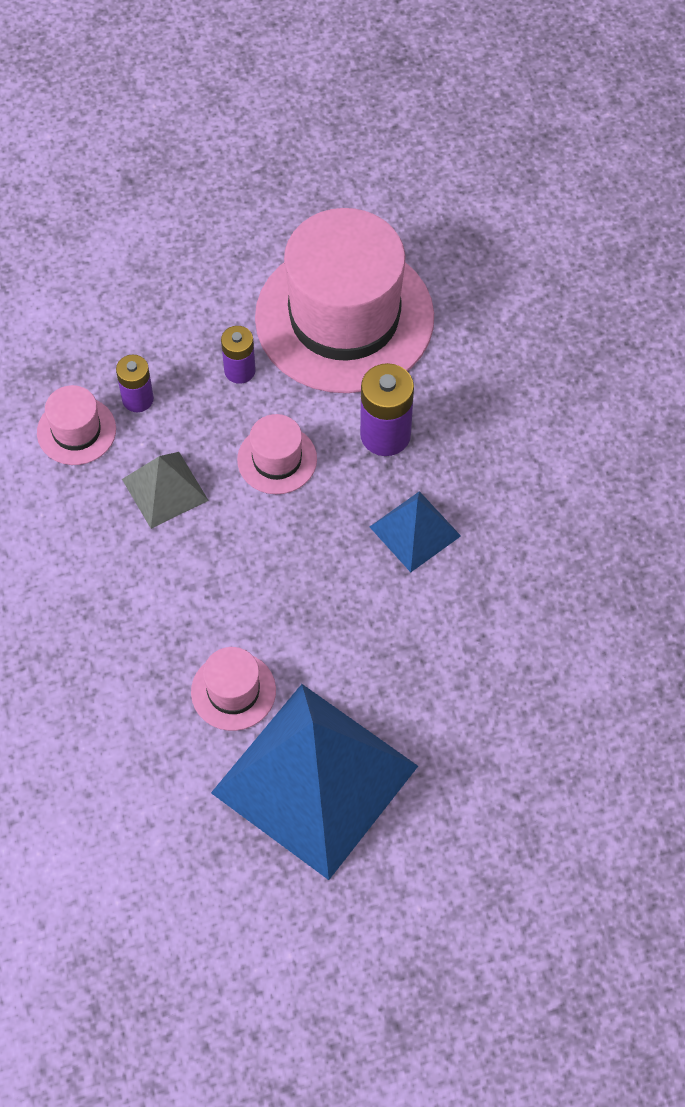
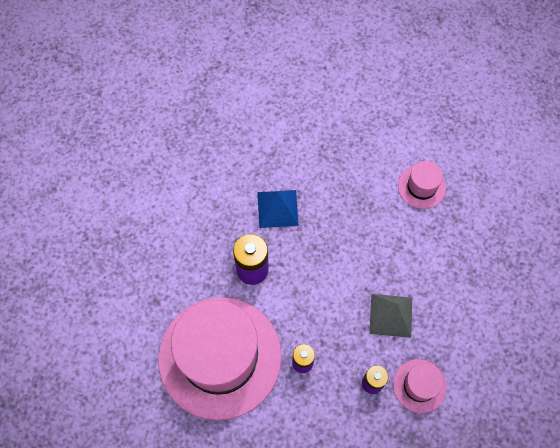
camera: 145 degrees left, 5 degrees up
blue pyramid [211,684,418,880] -> none
pink hat [237,414,317,494] -> none

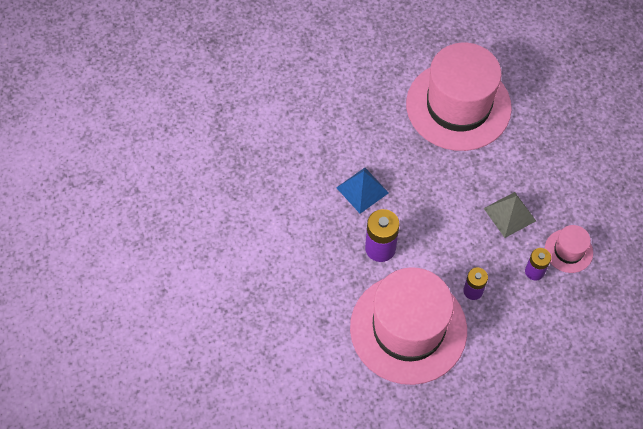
camera: 35 degrees left, 5 degrees down
pink hat [398,161,446,209] -> pink hat [406,43,512,151], size x2.34

